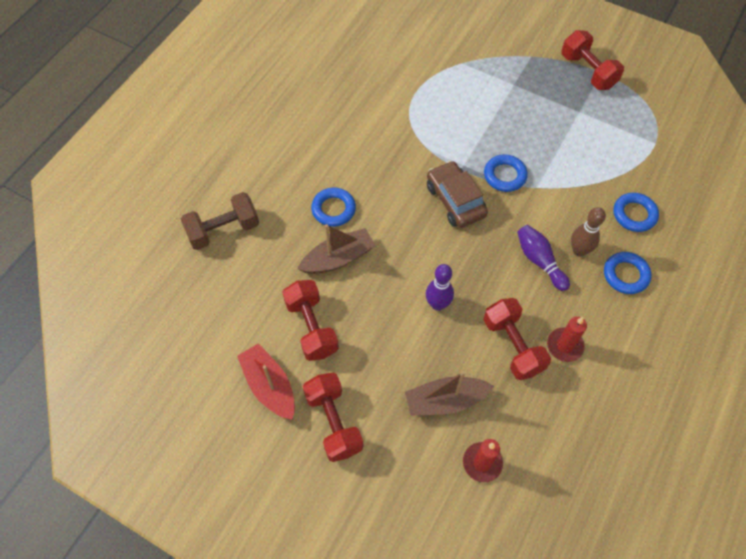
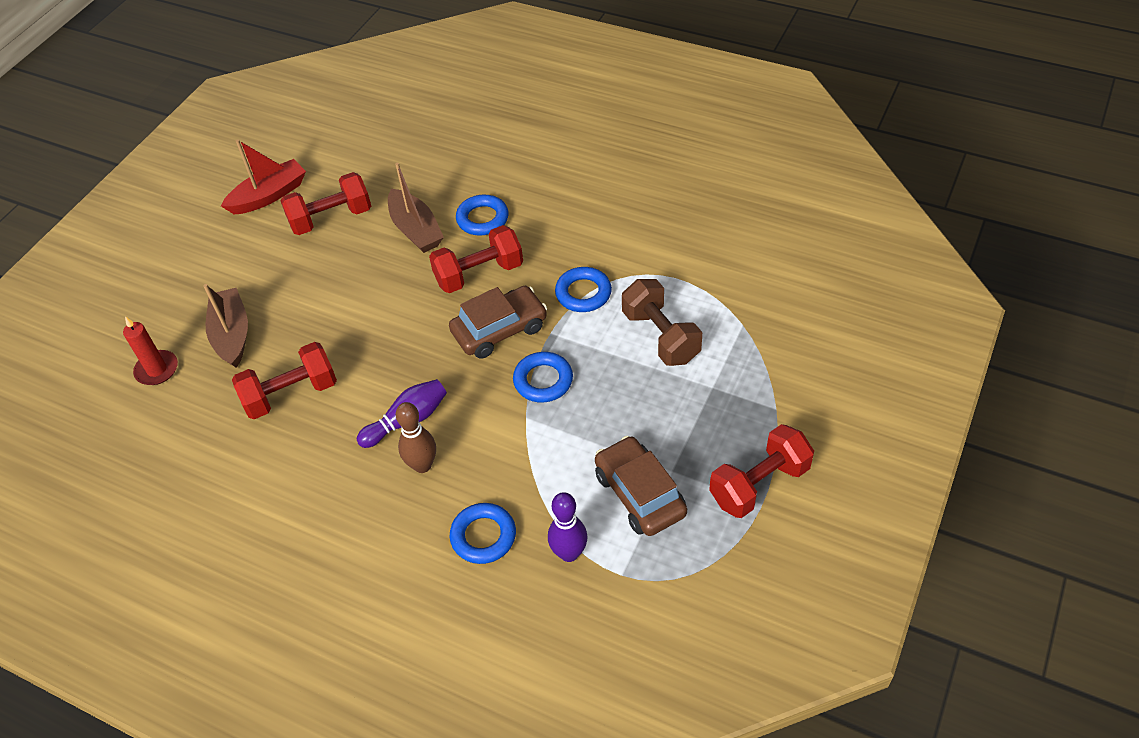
camera: 90 degrees right, 10 degrees down
brown dumbbell [181,192,259,250] -> brown dumbbell moved to [622,279,702,366]
red dumbbell [303,373,363,462] -> red dumbbell moved to [429,225,523,293]
purple bowling pin [426,264,454,311] -> purple bowling pin moved to [548,492,588,562]
red candle [547,317,587,362] -> none
blue ring [604,252,651,294] -> blue ring moved to [555,267,612,312]
none -> brown car [595,436,687,536]

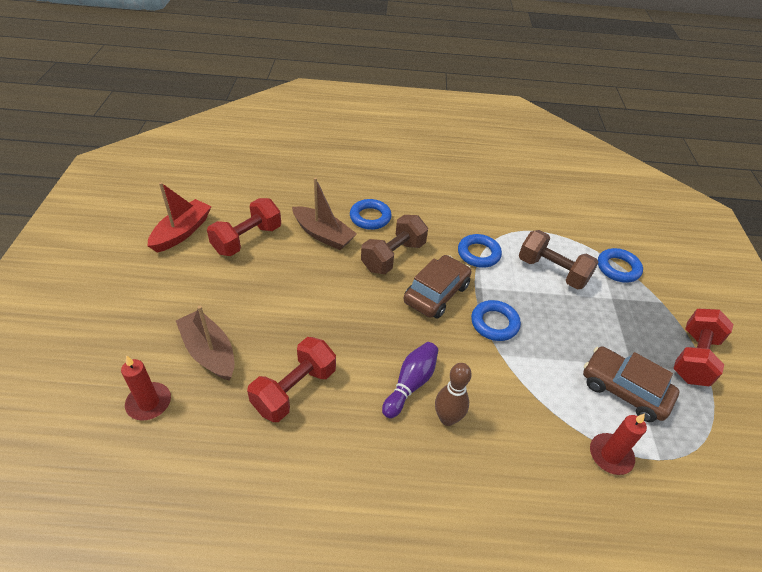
camera: 30 degrees left, 5 degrees down
red dumbbell [429,225,523,293] -> brown dumbbell [361,215,428,274]
blue ring [450,503,516,564] -> blue ring moved to [598,248,643,283]
purple bowling pin [548,492,588,562] -> red candle [590,413,647,475]

